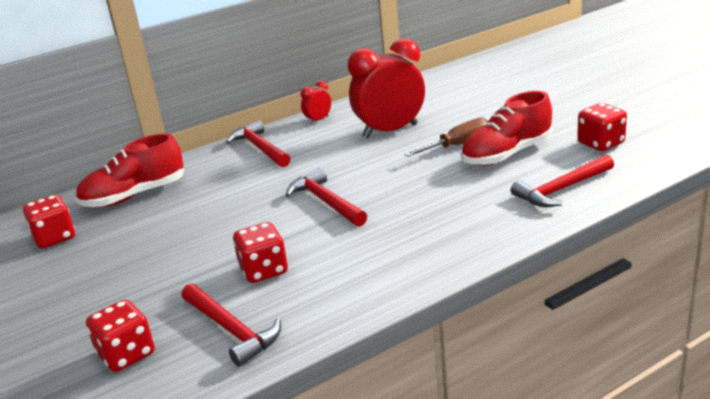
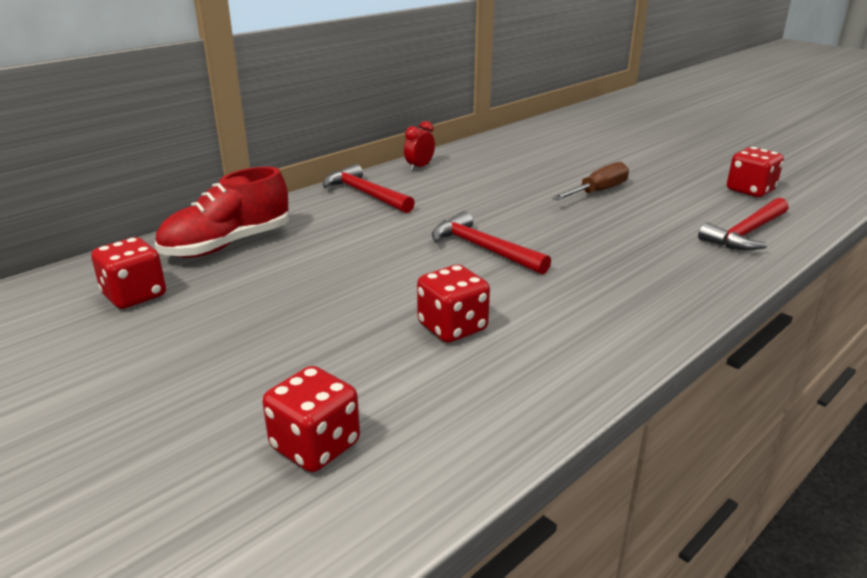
camera: 15 degrees left, 0 degrees up
red hammer [182,283,281,367] -> none
red clock [348,38,425,138] -> none
red shoe [461,91,553,166] -> none

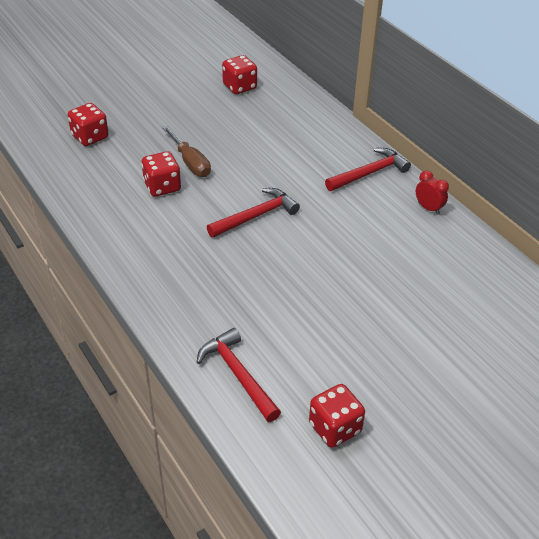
camera: 100 degrees right, 15 degrees up
red shoe [155,167,289,258] -> none
brown screwdriver [552,162,629,200] -> brown screwdriver moved to [162,126,211,177]

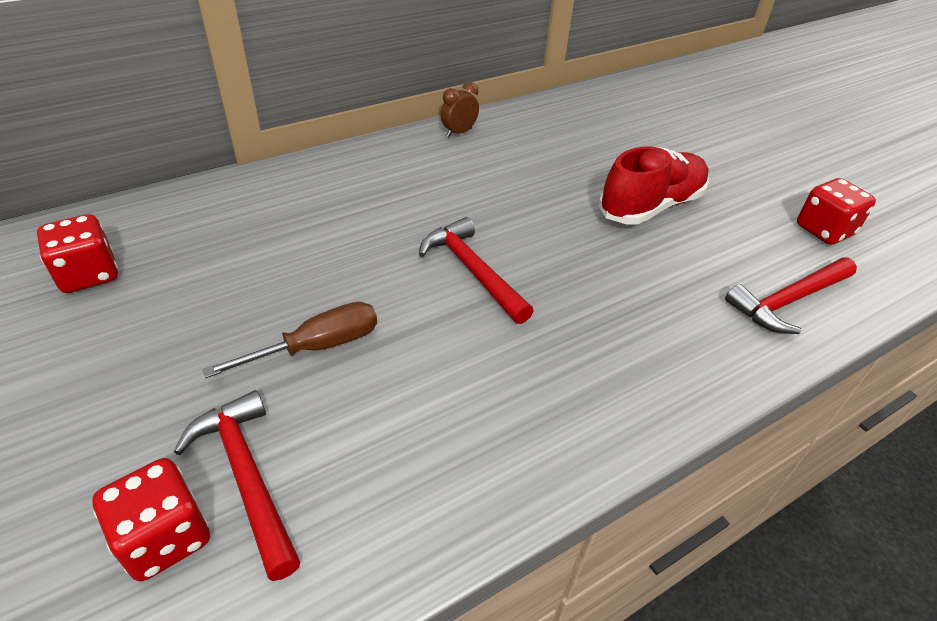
camera: 90 degrees left, 0 degrees up
red dice [141,151,181,197] -> none
red hammer [325,148,411,191] -> red hammer moved to [174,390,300,581]
red clock [416,171,449,215] -> brown clock [441,82,479,137]
none -> red shoe [598,147,709,225]

